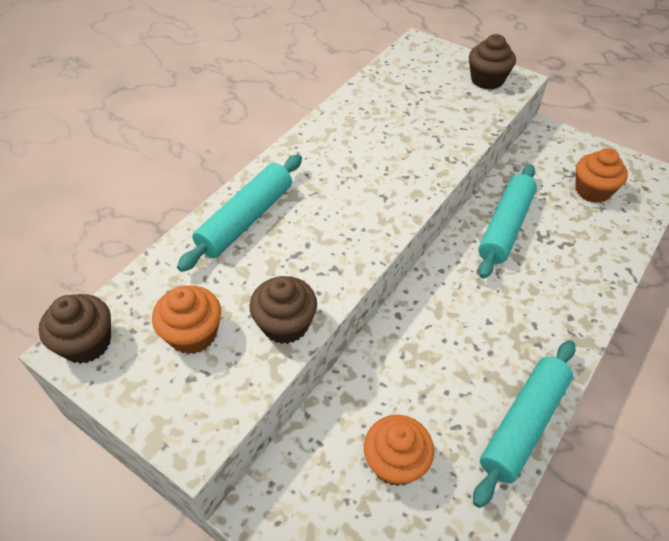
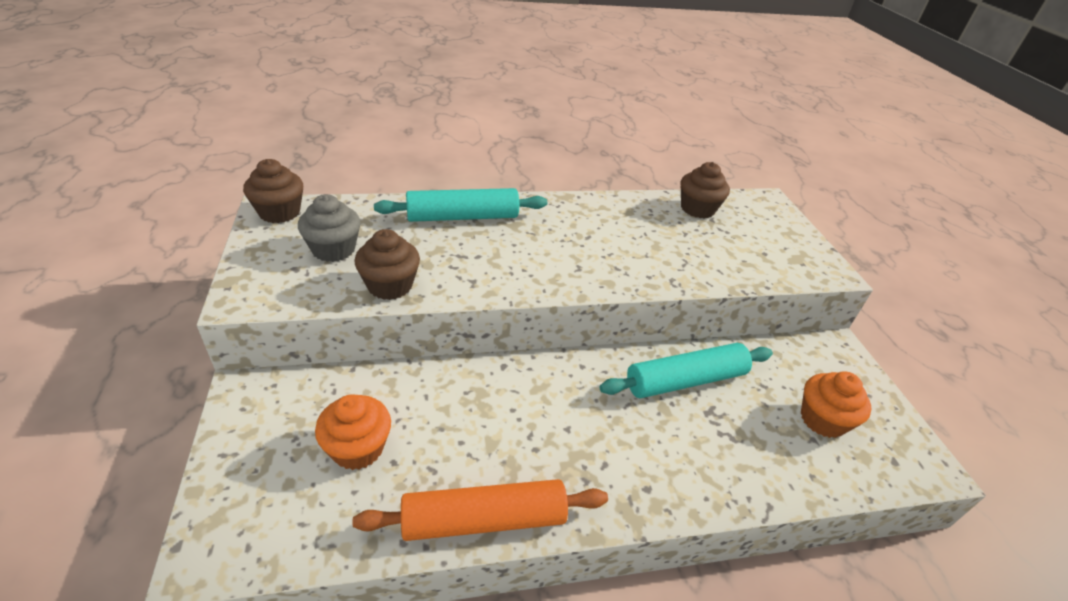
camera: 40 degrees right, 10 degrees down
orange cupcake [152,286,221,354] -> grey cupcake [298,194,360,262]
brown cupcake [469,34,516,90] -> brown cupcake moved to [681,162,730,219]
turquoise rolling pin [473,340,575,508] -> orange rolling pin [352,479,608,541]

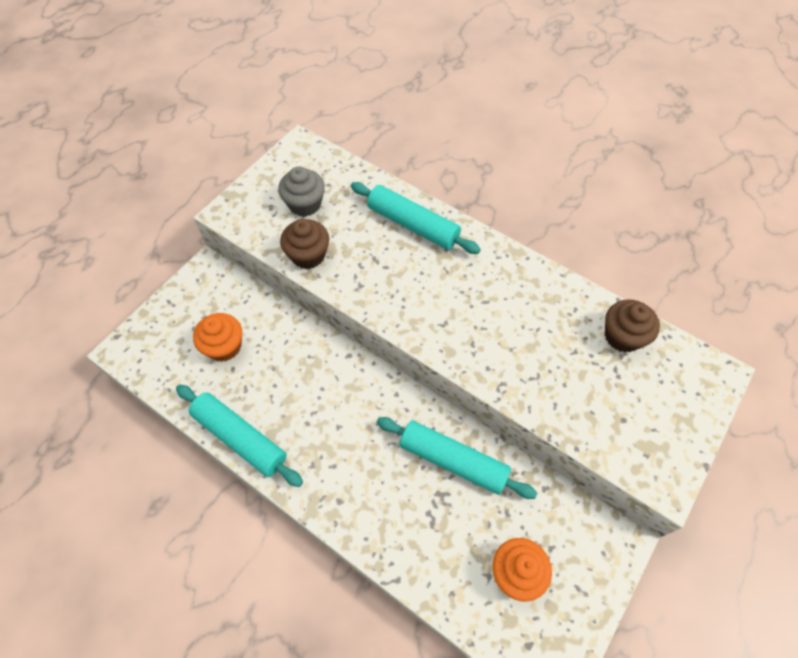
camera: 50 degrees right, 20 degrees up
brown cupcake [243,159,303,223] -> none
orange rolling pin [352,479,608,541] -> turquoise rolling pin [176,385,303,487]

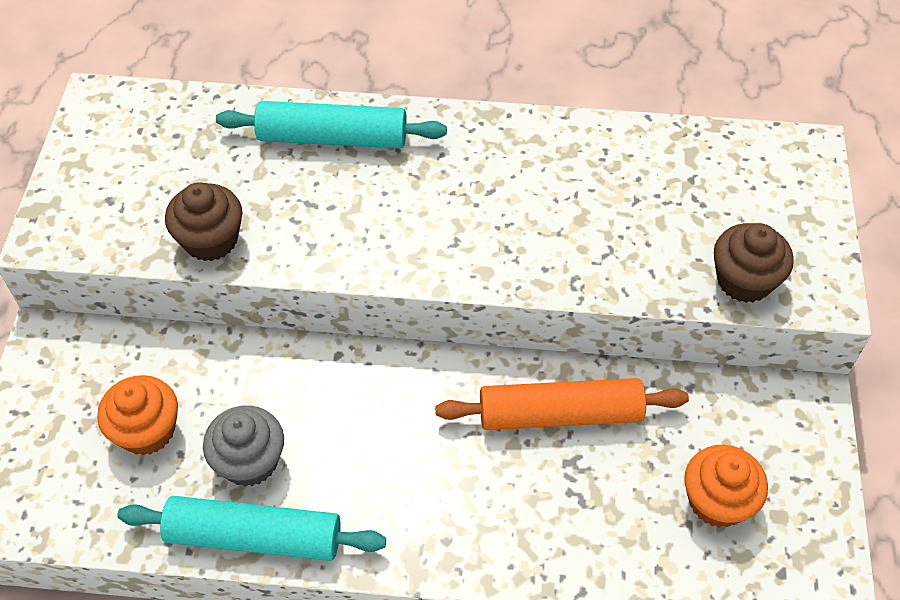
camera: 30 degrees left, 5 degrees down
grey cupcake [278,167,325,217] -> grey cupcake moved to [203,405,284,487]
turquoise rolling pin [376,417,537,499] -> orange rolling pin [435,378,689,430]
brown cupcake [605,299,660,352] -> brown cupcake moved to [714,223,794,303]

